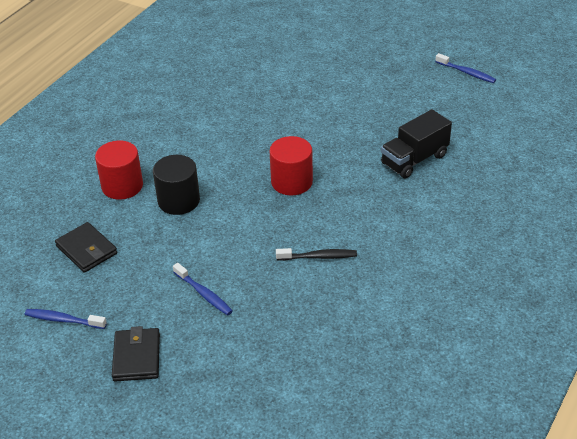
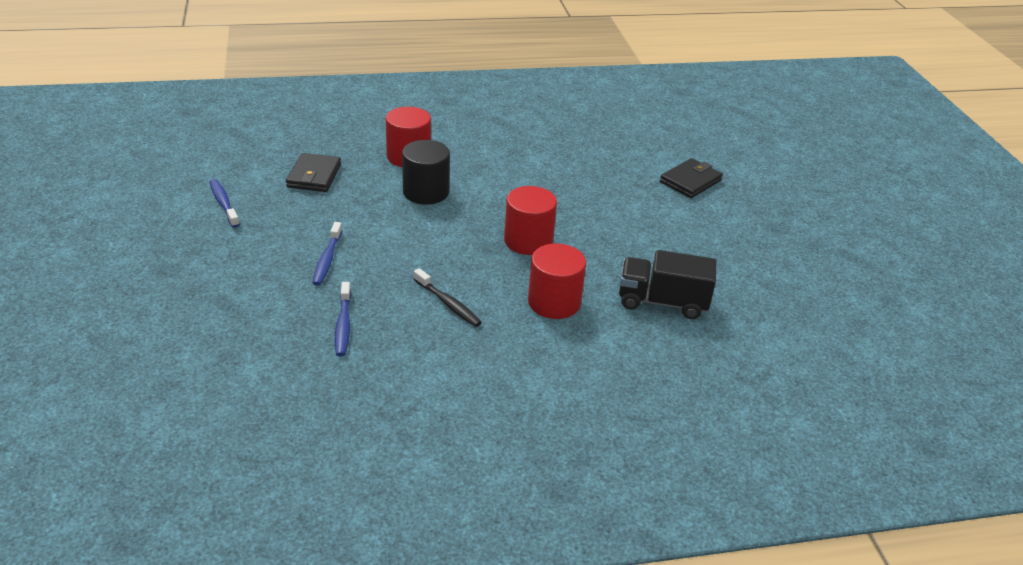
camera: 45 degrees right, 5 degrees down
black wallet [112,326,160,381] -> black wallet moved to [660,158,723,198]
blue toothbrush [435,53,496,83] -> blue toothbrush moved to [335,282,351,356]
none -> red cylinder [528,244,586,319]

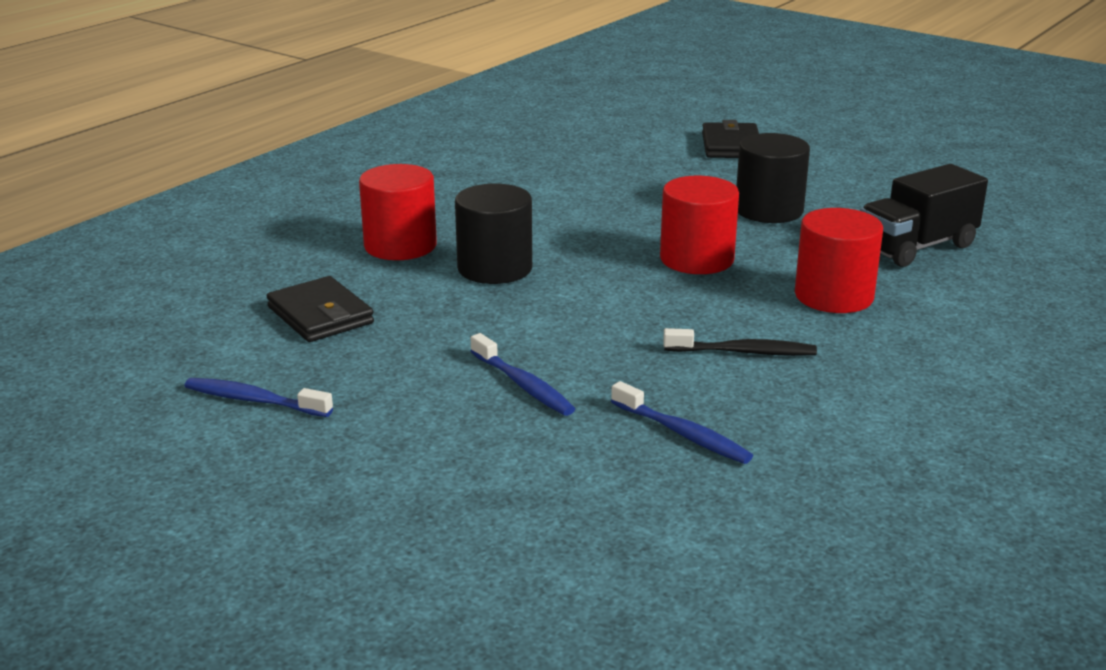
camera: 40 degrees left, 10 degrees down
none -> black cylinder [736,133,810,223]

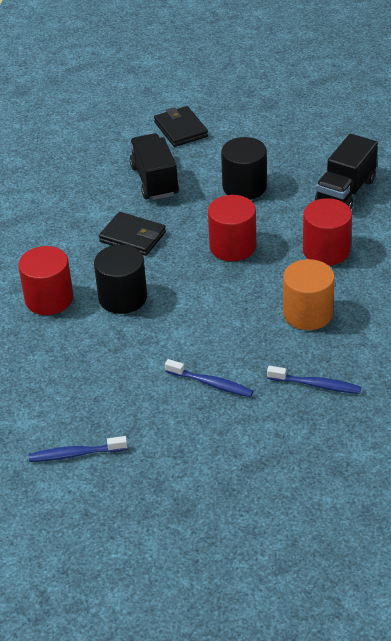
camera: 25 degrees left, 15 degrees up
black wallet [267,276,374,342] -> black wallet moved to [99,212,166,256]
black toothbrush [663,328,817,356] -> orange cylinder [283,259,335,330]
none -> black truck [130,133,179,200]

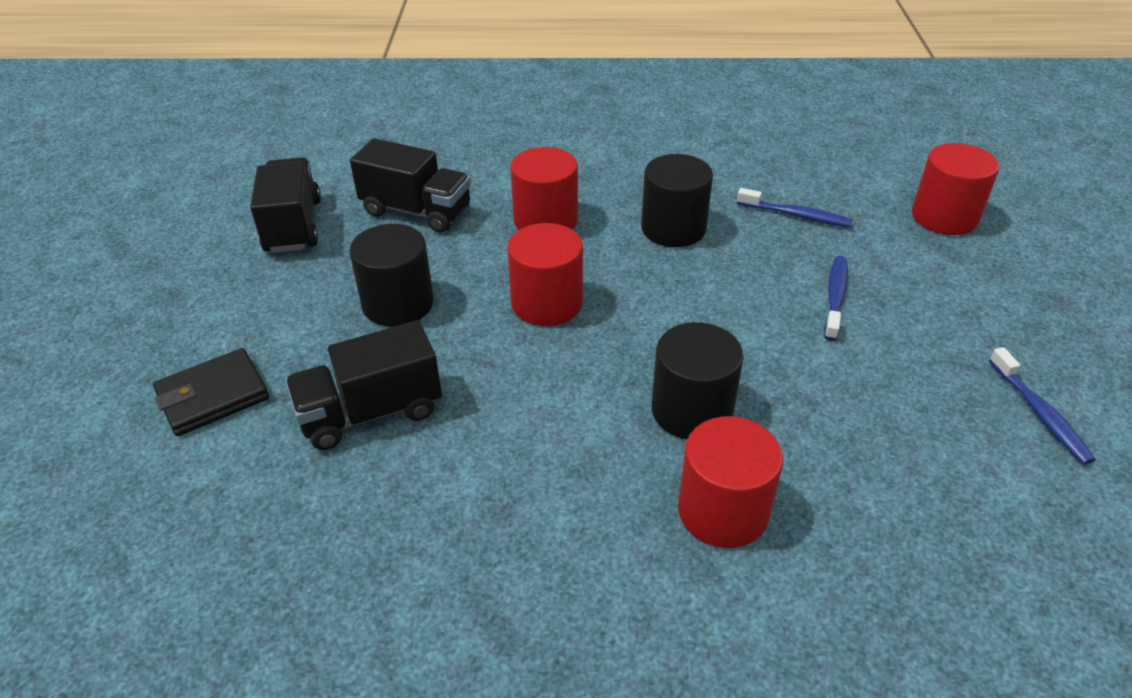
camera: 100 degrees left, 0 degrees up
black wallet [99,212,166,256] -> none
blue toothbrush [267,366,361,394] -> blue toothbrush turned 105 degrees clockwise [737,188,853,228]
orange cylinder [283,259,335,330] -> black cylinder [641,154,713,247]
none -> black truck [250,157,321,253]
none -> red cylinder [912,143,999,235]

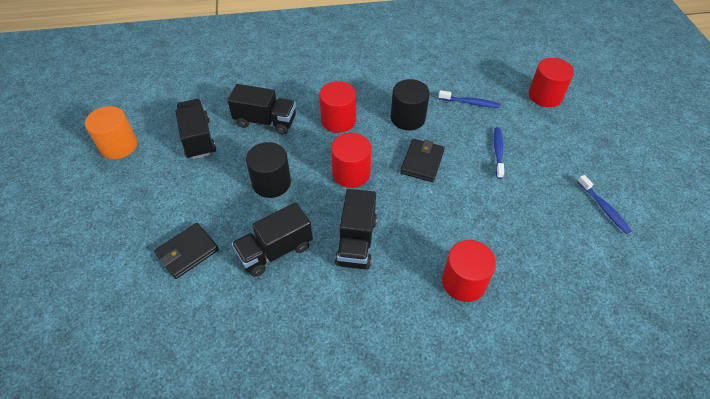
camera: 10 degrees left, 10 degrees up
black cylinder [652,322,744,439] -> none
none -> orange cylinder [85,106,138,159]
none -> black truck [335,189,377,270]
none -> black wallet [400,139,445,182]

